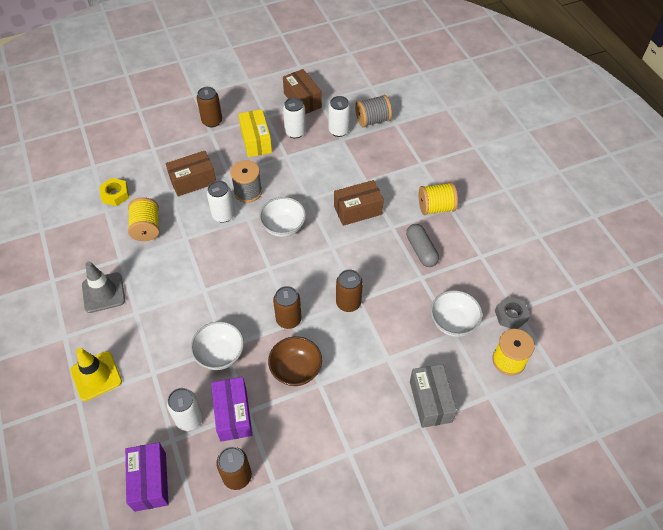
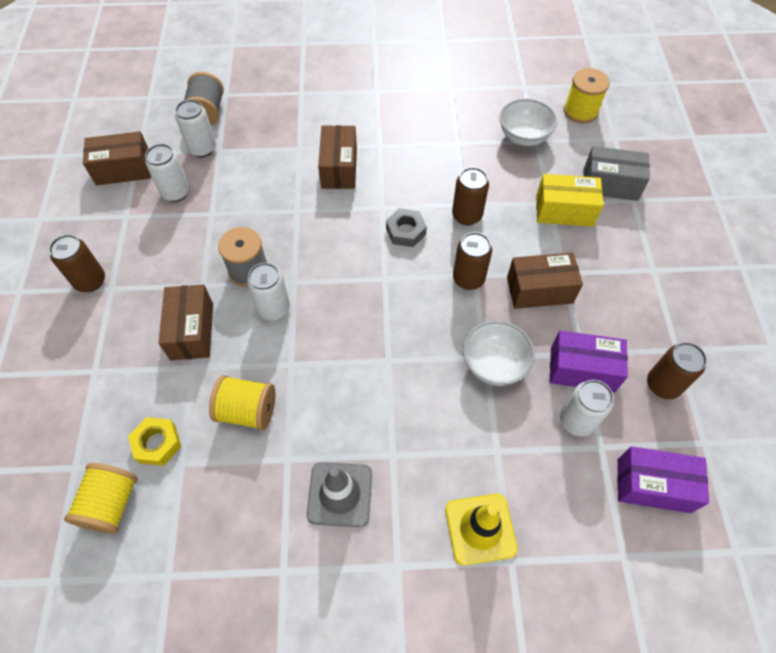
camera: 70 degrees left, 5 degrees up
yellow box [238,109,272,157] -> yellow box moved to [536,174,603,227]
white bowl [259,197,306,237] -> none
brown bowl [268,336,322,386] -> brown box [507,252,583,309]
grey capsule [406,224,439,267] -> none
yellow spool [418,182,458,215] -> yellow spool moved to [64,463,137,534]
grey nut [495,296,530,329] -> grey nut moved to [386,208,427,247]

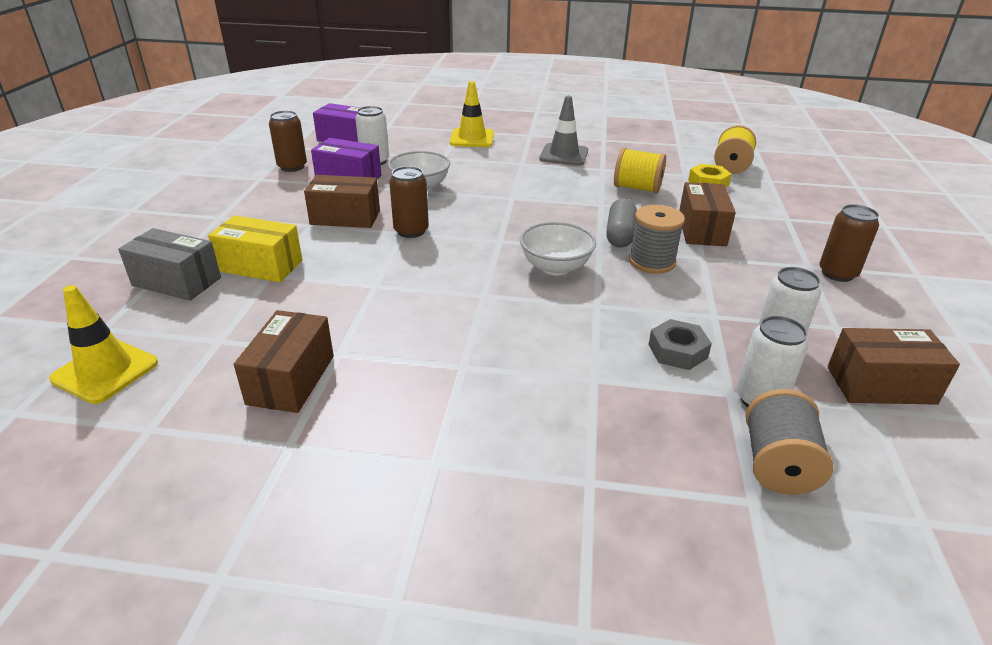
camera: 170 degrees left, 25 degrees down
white can [247,263,290,320] -> grey capsule [606,198,637,248]
brown box [318,125,357,189] -> brown box moved to [234,310,334,413]
grey nut [386,208,427,247] -> grey nut moved to [648,319,712,370]
brown can [452,167,489,225] -> none
white bowl [500,99,557,146] -> white bowl moved to [520,222,596,275]
yellow spool [564,68,610,124] -> yellow traffic cone [49,285,158,404]

